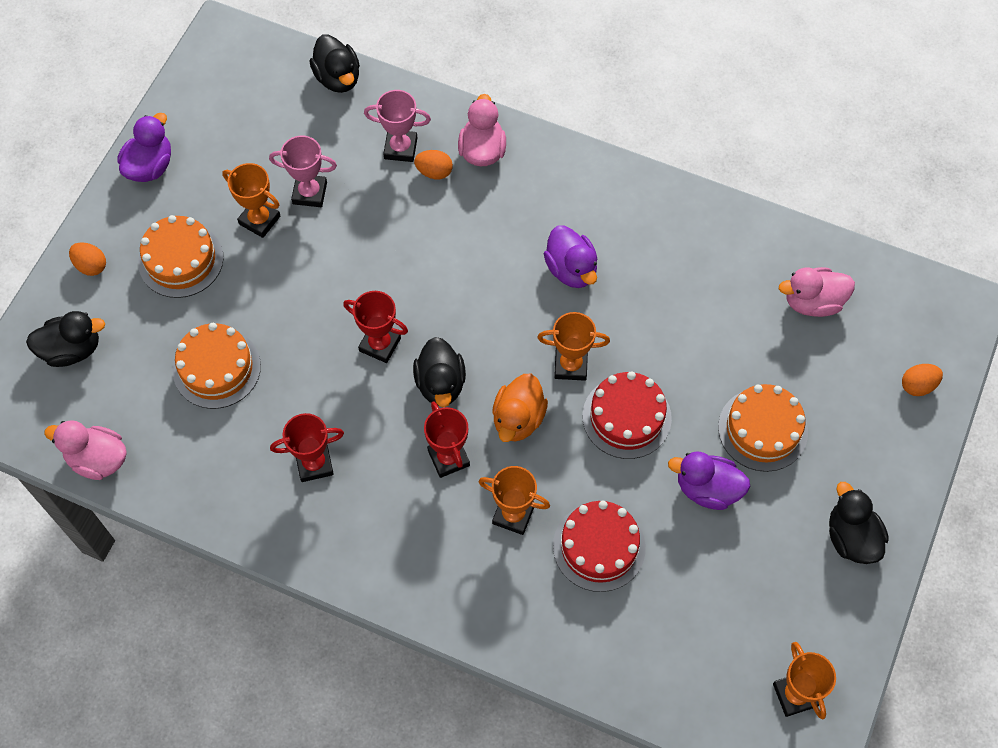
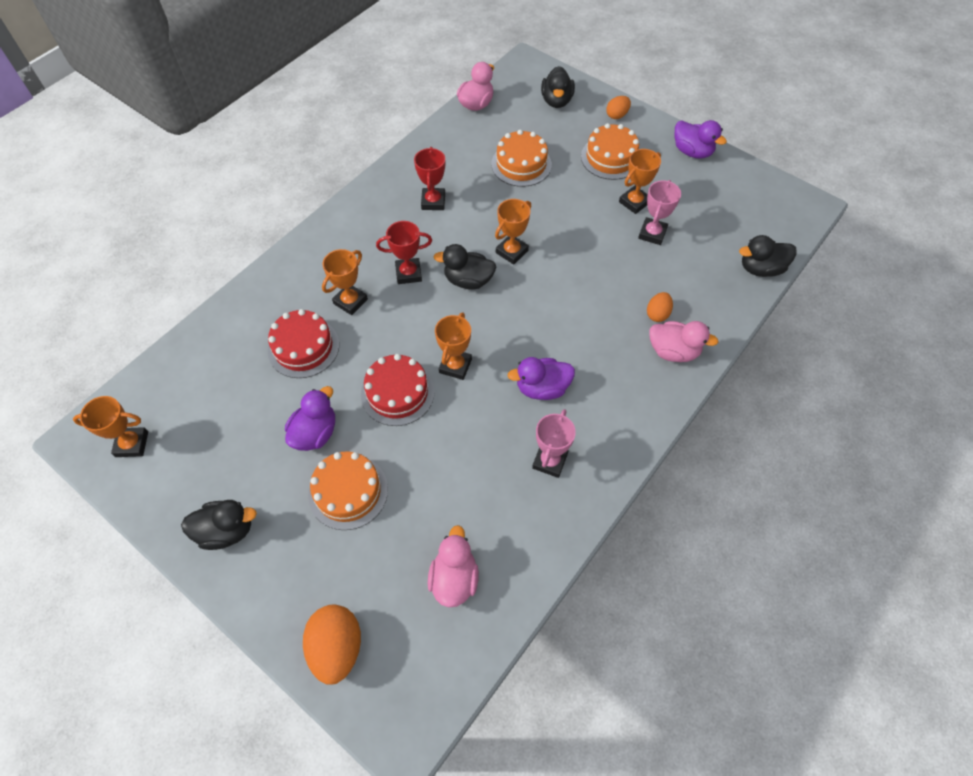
camera: 105 degrees right, 5 degrees down
red trophy [343,291,408,363] -> orange trophy [495,199,531,265]
pink trophy [364,90,431,162] -> pink trophy moved to [532,409,576,478]
orange duck [492,374,548,442] -> none
orange egg [902,364,943,396] -> orange egg [303,605,361,685], size x1.79

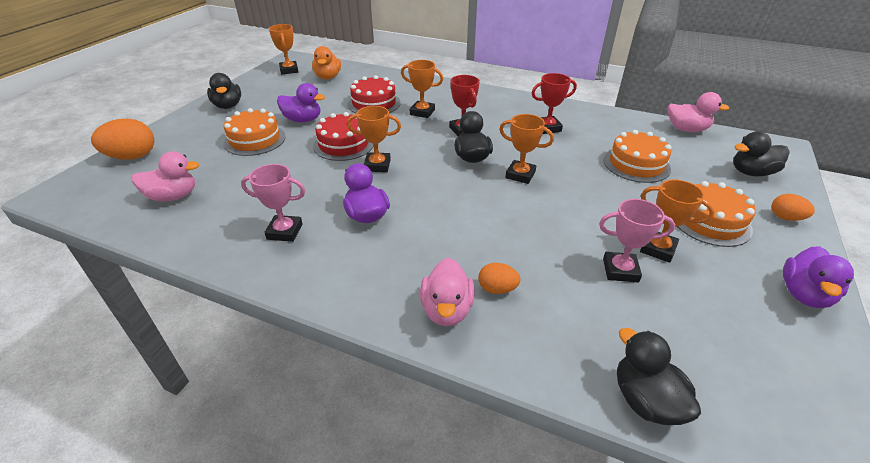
camera: 75 degrees right, 20 degrees down
none -> orange duck [312,46,341,80]

